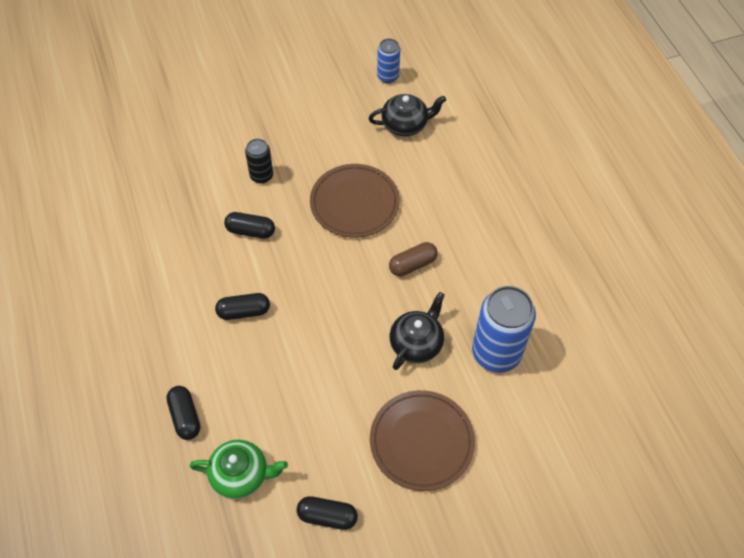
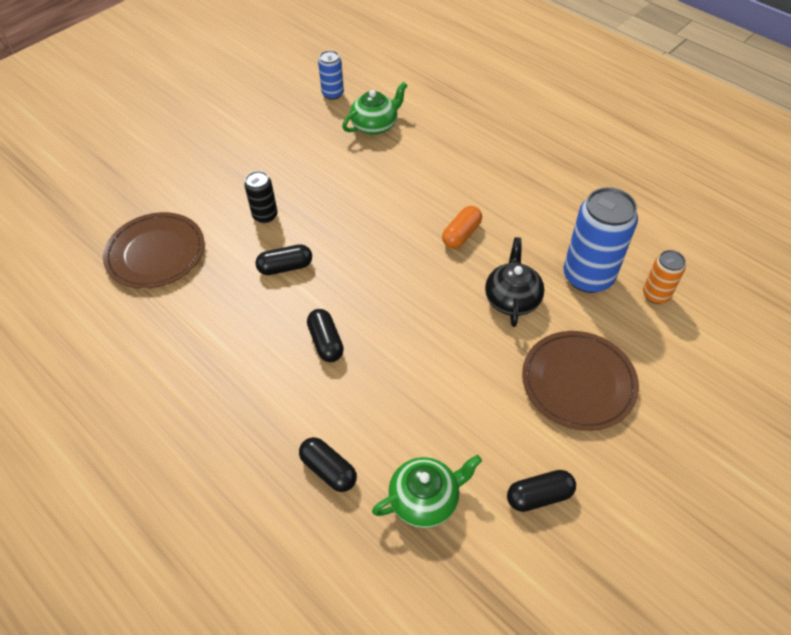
camera: 25 degrees left, 5 degrees down
black capsule [215,293,270,320] -> black capsule turned 75 degrees counterclockwise [307,309,344,362]
brown plate [310,164,400,238] -> brown plate moved to [103,212,205,289]
black teapot [369,94,446,136] -> green teapot [342,82,408,135]
brown capsule [389,242,438,276] -> orange capsule [442,206,482,249]
none -> orange can [643,250,686,304]

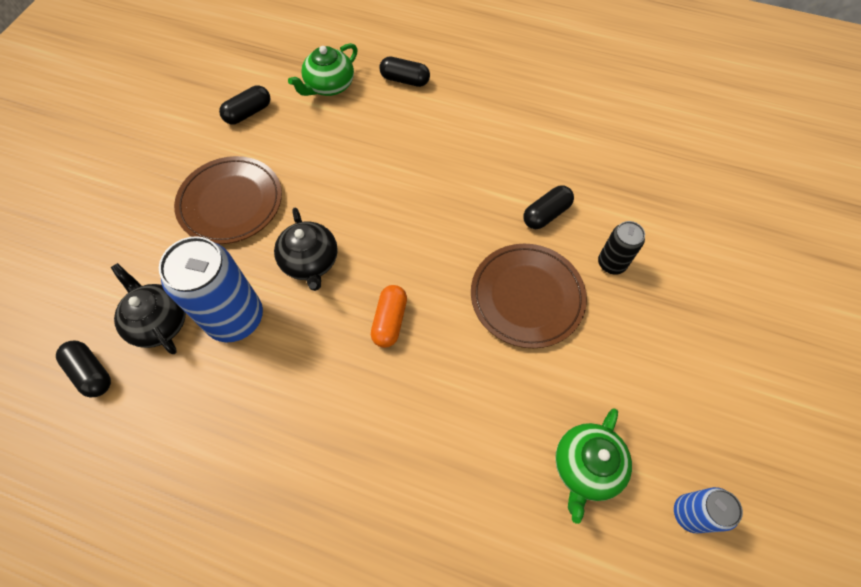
camera: 155 degrees right, 10 degrees up
brown plate [103,212,205,289] -> brown plate moved to [471,244,587,348]
black capsule [307,309,344,362] -> black capsule moved to [56,341,111,397]
orange can [643,250,686,304] -> black teapot [111,263,186,354]

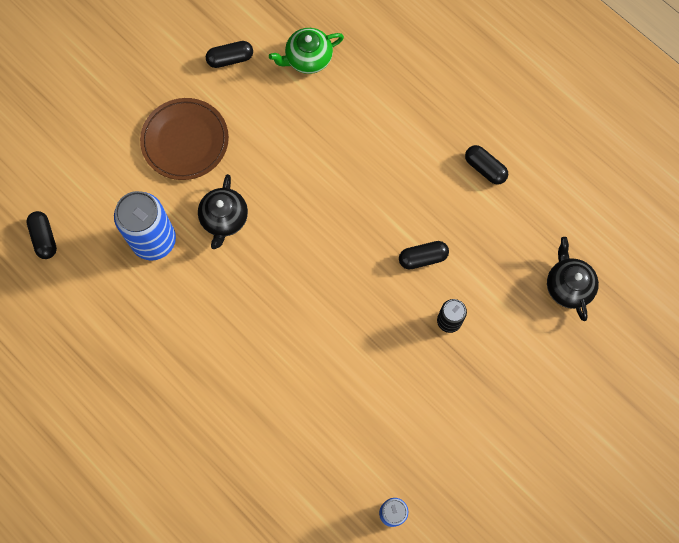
camera: 25 degrees right, 10 degrees up
black teapot [111,263,186,354] -> black teapot moved to [547,237,599,321]
orange capsule [371,285,407,348] -> none
black capsule [379,57,430,87] -> black capsule moved to [465,145,508,185]
brown plate [471,244,587,348] -> none
green teapot [555,408,632,524] -> none

